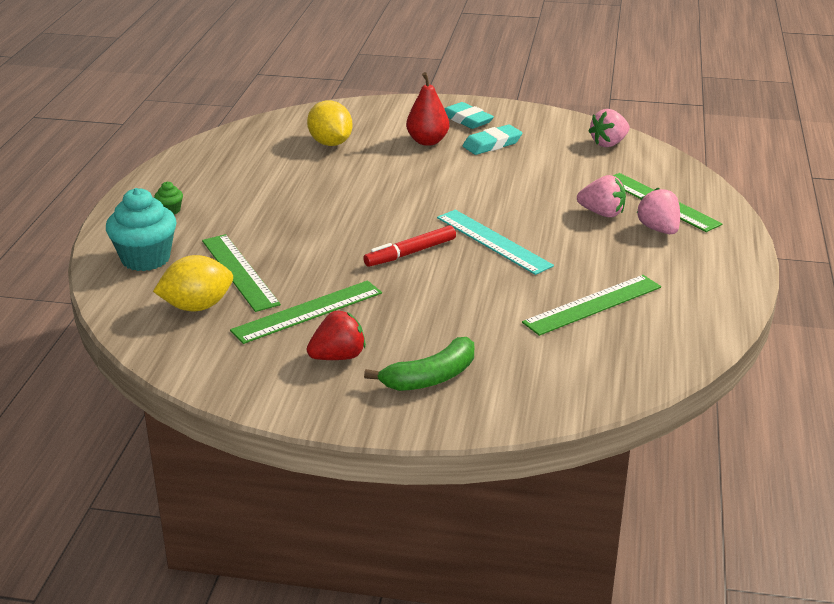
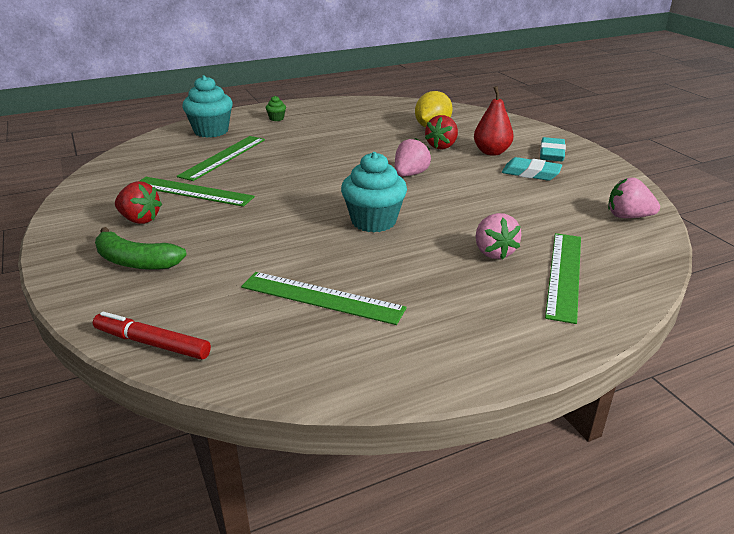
camera: 55 degrees right, 0 degrees up
yellow lemon [153,255,233,311] -> none
red marker [363,225,456,267] -> red marker moved to [93,311,211,360]
turquoise ruler [437,210,554,275] -> turquoise cupcake [341,152,407,232]
pink strawberry [636,187,680,234] -> pink strawberry moved to [395,138,431,176]
none -> red strawberry [425,115,458,149]

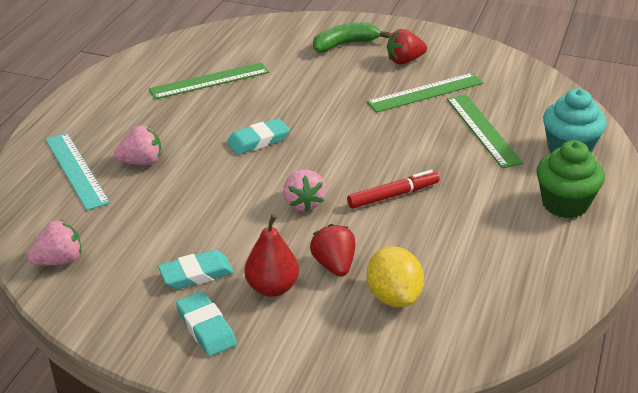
camera: 135 degrees right, 5 degrees up
red marker [93,311,211,360] -> red marker moved to [347,170,440,209]
green cupcake [266,96,286,121] -> green cupcake [536,140,605,218], size x2.26
turquoise cupcake [341,152,407,232] -> turquoise eraser [227,118,290,155]
pink strawberry [476,213,521,260] -> pink strawberry turned 135 degrees clockwise [114,125,161,165]
green ruler [545,233,581,324] -> turquoise ruler [45,133,110,211]

